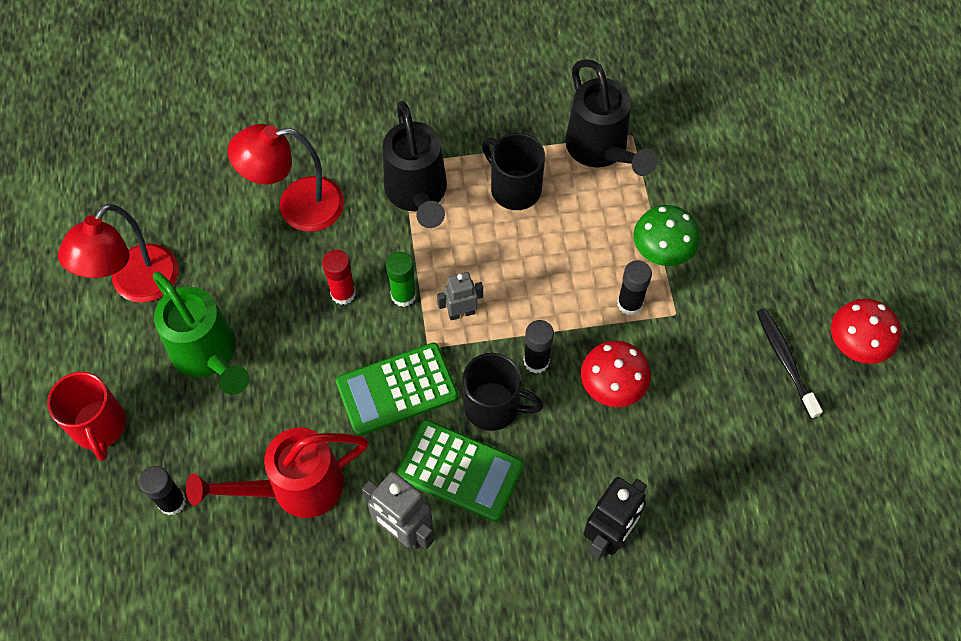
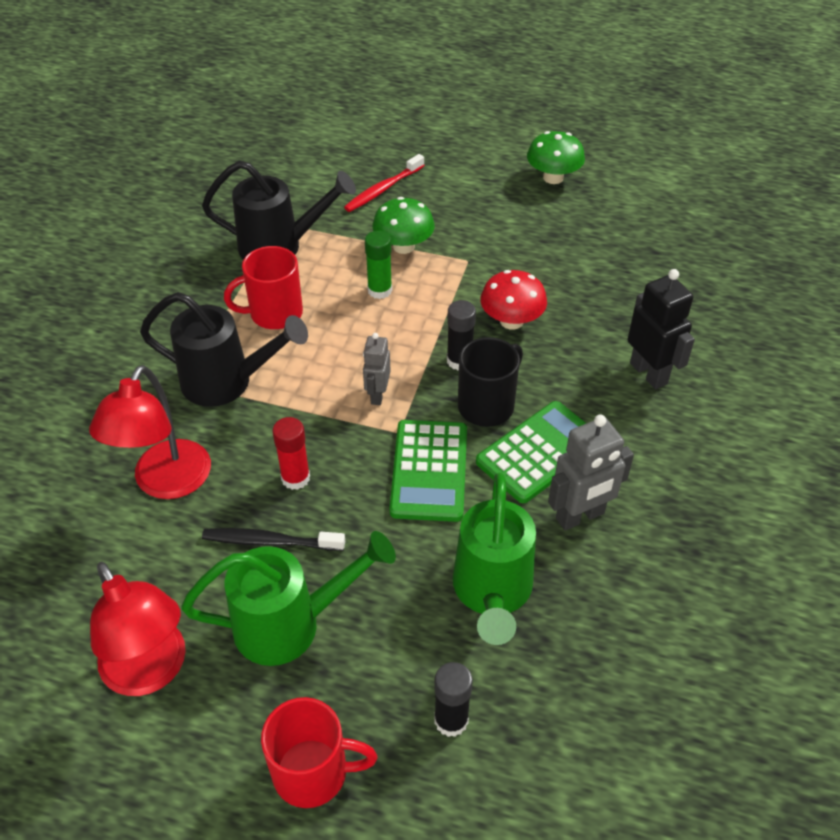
camera: 65 degrees left, 15 degrees down
red watering can [186,428,368,518] -> green watering can [453,472,536,645]
green glue stick [386,252,417,307] -> green glue stick moved to [365,231,392,299]
black mug [482,133,545,210] -> red mug [224,246,303,329]
black glue stick [617,260,652,315] -> none
black toothbrush [757,308,823,419] -> black toothbrush moved to [202,528,345,551]
red mushroom [831,299,901,364] -> green mushroom [527,131,585,184]
none -> red toothbrush [344,154,425,212]

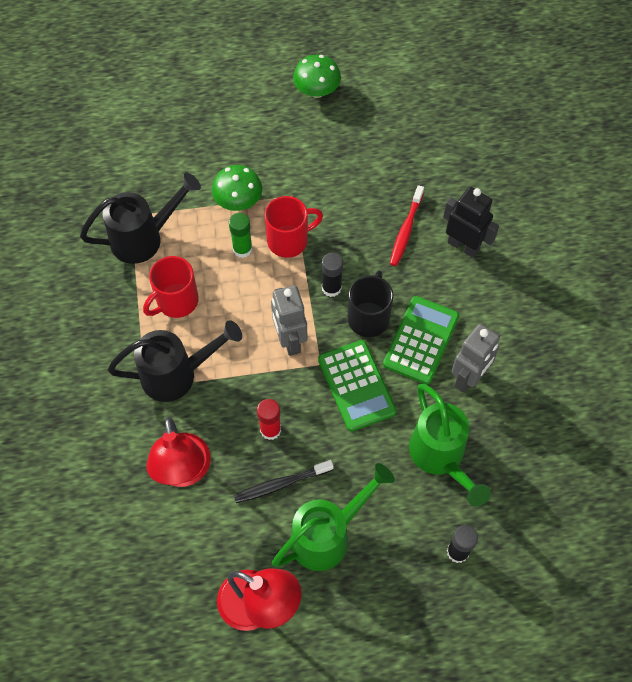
camera: 25 degrees left, 15 degrees up
red mug [261,697,378,808] -> red mug moved to [265,196,323,258]
red toothbrush [344,154,425,212] -> red toothbrush moved to [390,185,424,266]
grey robot [363,333,391,405] -> grey robot [271,285,307,356], size x1.60
red mushroom [480,270,547,330] -> none

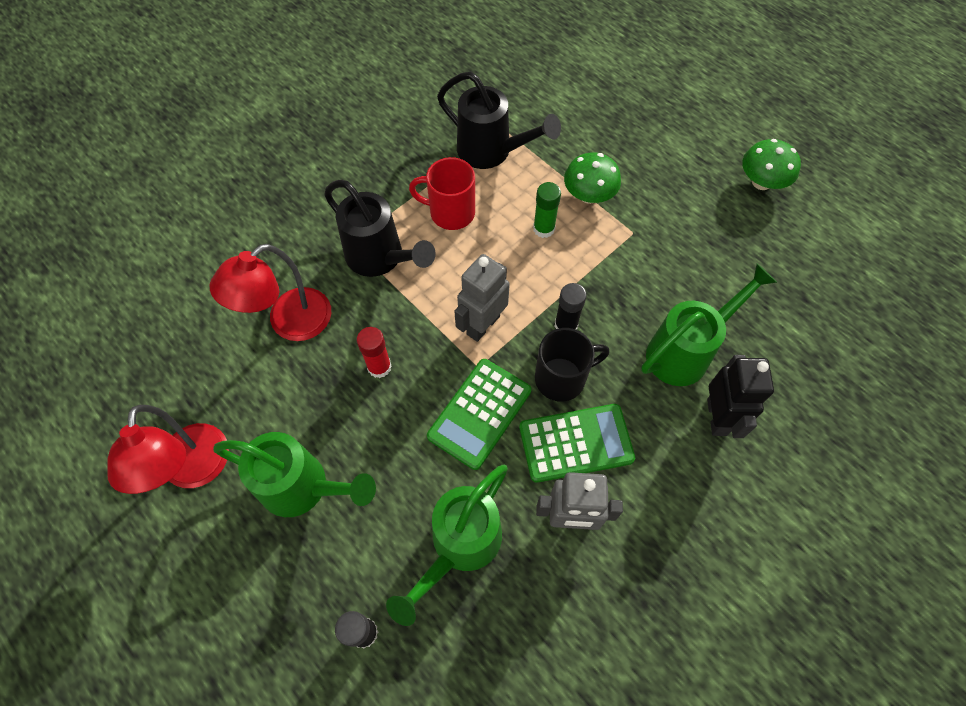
camera: 55 degrees right, 0 degrees up
black toothbrush [234,460,334,503] -> none
red mug [265,196,323,258] -> none
red toothbrush [390,185,424,266] -> green watering can [641,264,777,386]

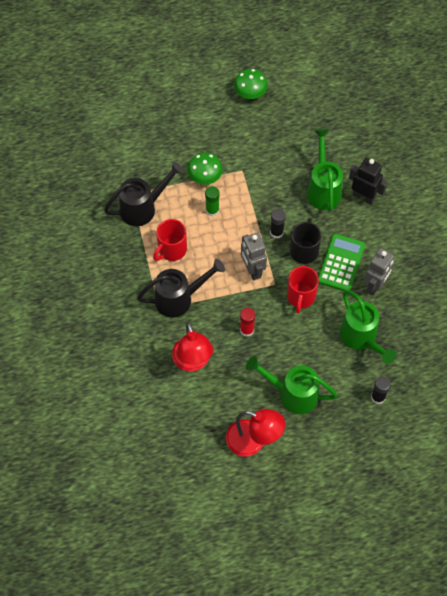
camera: 60 degrees left, 0 degrees up
green watering can [213,432,376,517] -> green watering can turned 120 degrees counterclockwise [246,356,338,414]
green calculator [427,359,532,470] -> red mug [287,266,319,314]

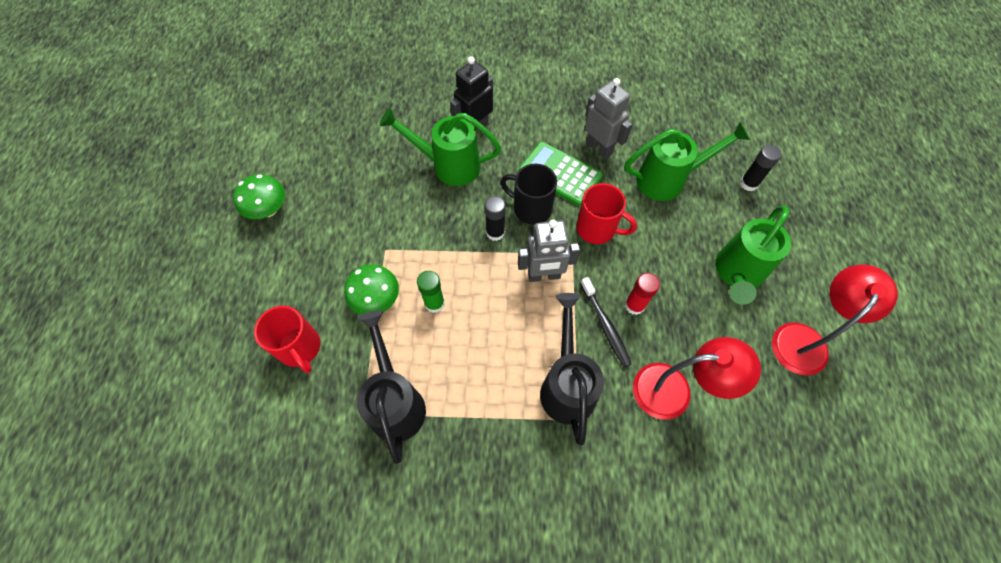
camera: 75 degrees left, 0 degrees up
red mug [153,219,187,261] -> red mug moved to [254,306,321,373]
none -> black toothbrush [580,277,632,368]

